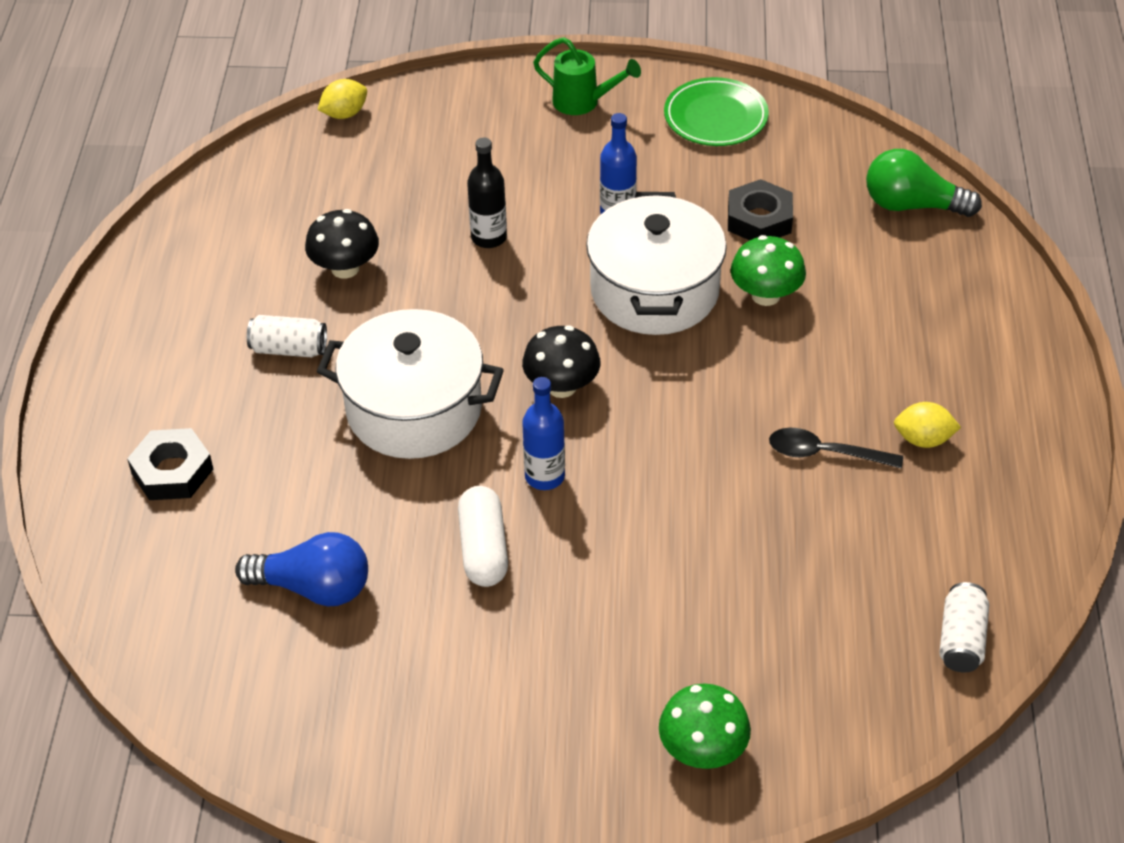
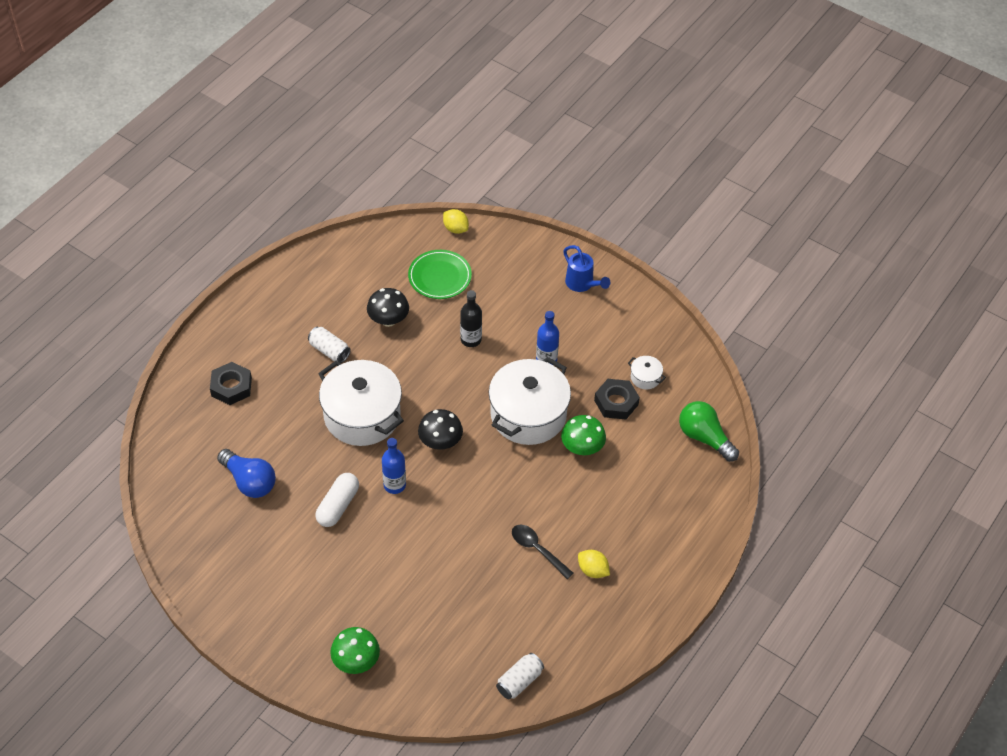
camera: 30 degrees right, 5 degrees up
yellow lemon [318,79,367,119] -> yellow lemon turned 45 degrees clockwise [443,209,469,234]
green watering can [533,37,641,115] -> blue watering can [563,245,610,292]
green plate [664,77,769,146] -> green plate moved to [408,250,472,299]
none -> white pot [628,356,666,389]

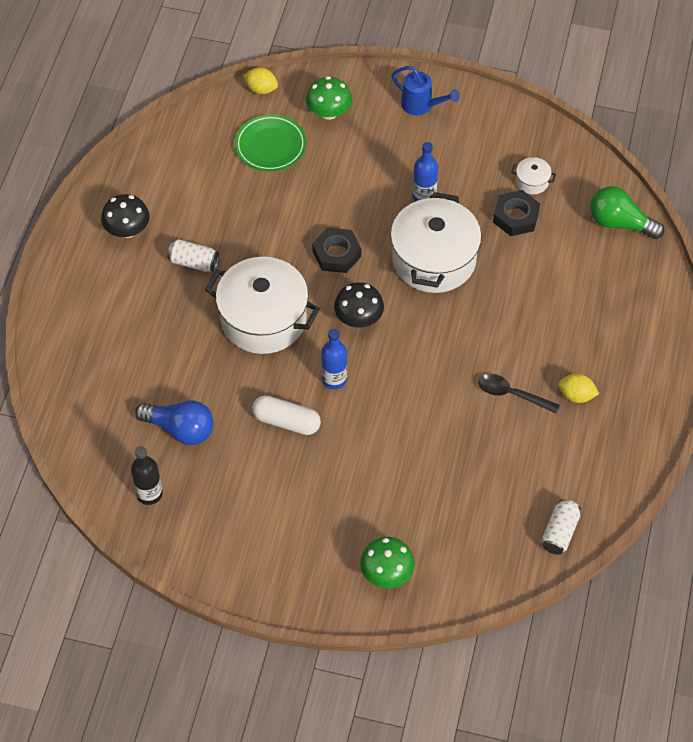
camera: 20 degrees left, 5 degrees up
black nut [210,362,252,405] -> black nut moved to [312,227,361,273]
white capsule [315,473,359,527] -> white capsule turned 75 degrees counterclockwise [252,395,321,435]
black mushroom [367,288,409,327] -> black mushroom moved to [101,194,150,238]
black bottle [460,290,482,347] -> black bottle moved to [131,446,163,505]
green mushroom [561,415,606,455] -> green mushroom moved to [306,76,352,120]

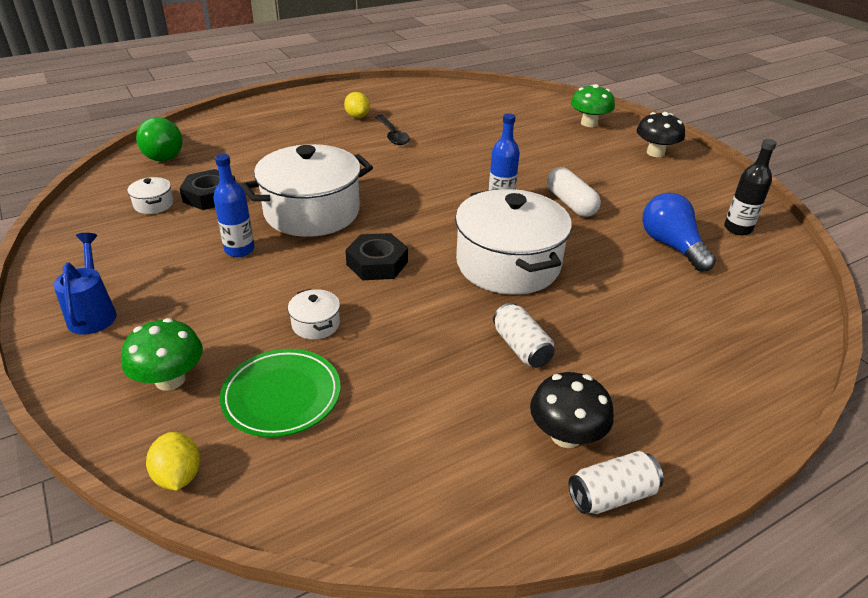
camera: 135 degrees left, 20 degrees down
black mushroom [334,282,384,328] -> black mushroom moved to [637,112,685,157]
white can [541,499,581,555] -> white can moved to [569,451,664,514]
none -> white pot [288,289,340,340]

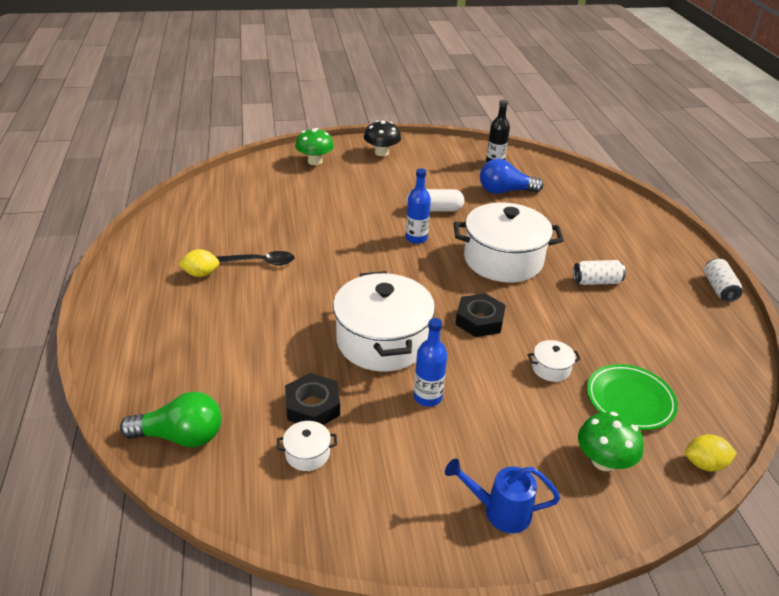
camera: 70 degrees left, 0 degrees up
black mushroom [530,372,614,448] -> none

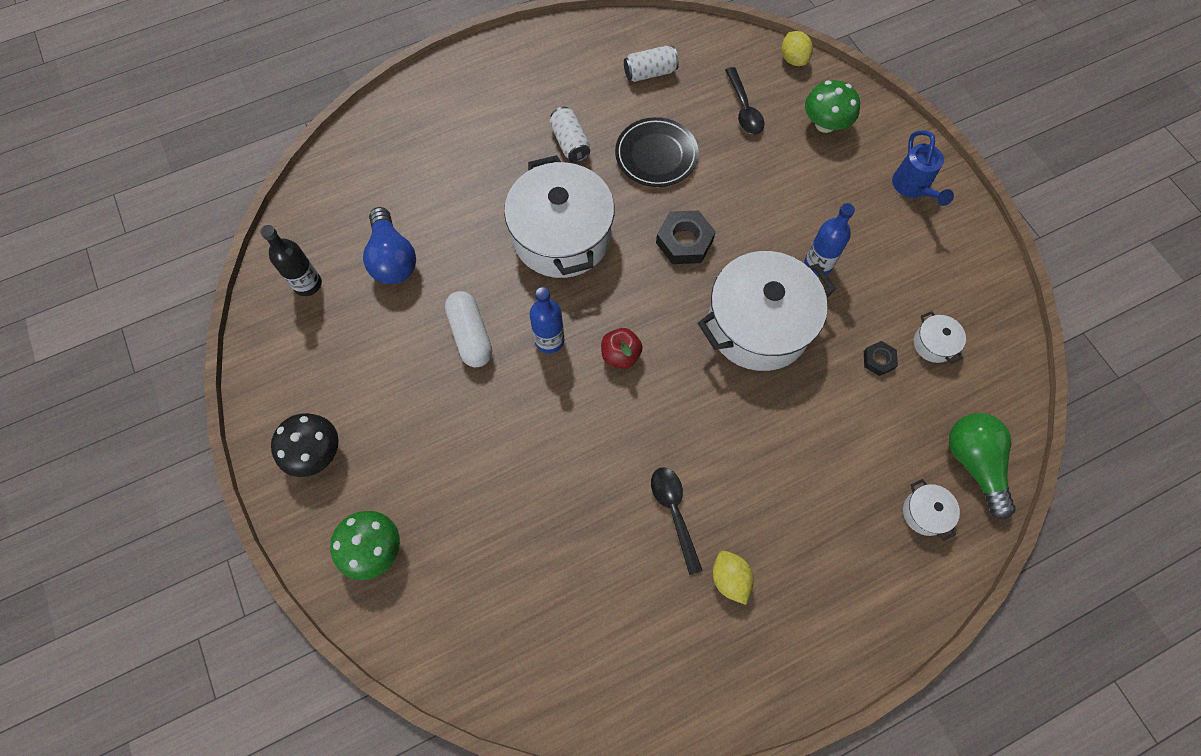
camera: 105 degrees left, 30 degrees up
black nut [285,373,340,425] -> black nut [864,341,898,376], size x0.56
white pot [528,340,581,382] -> white pot moved to [903,479,960,541]
green plate [587,364,678,430] -> black spoon [725,67,764,134]
white can [704,258,743,302] -> white can moved to [624,46,679,82]
none -> red apple [601,328,643,369]
none -> black plate [615,117,699,187]

